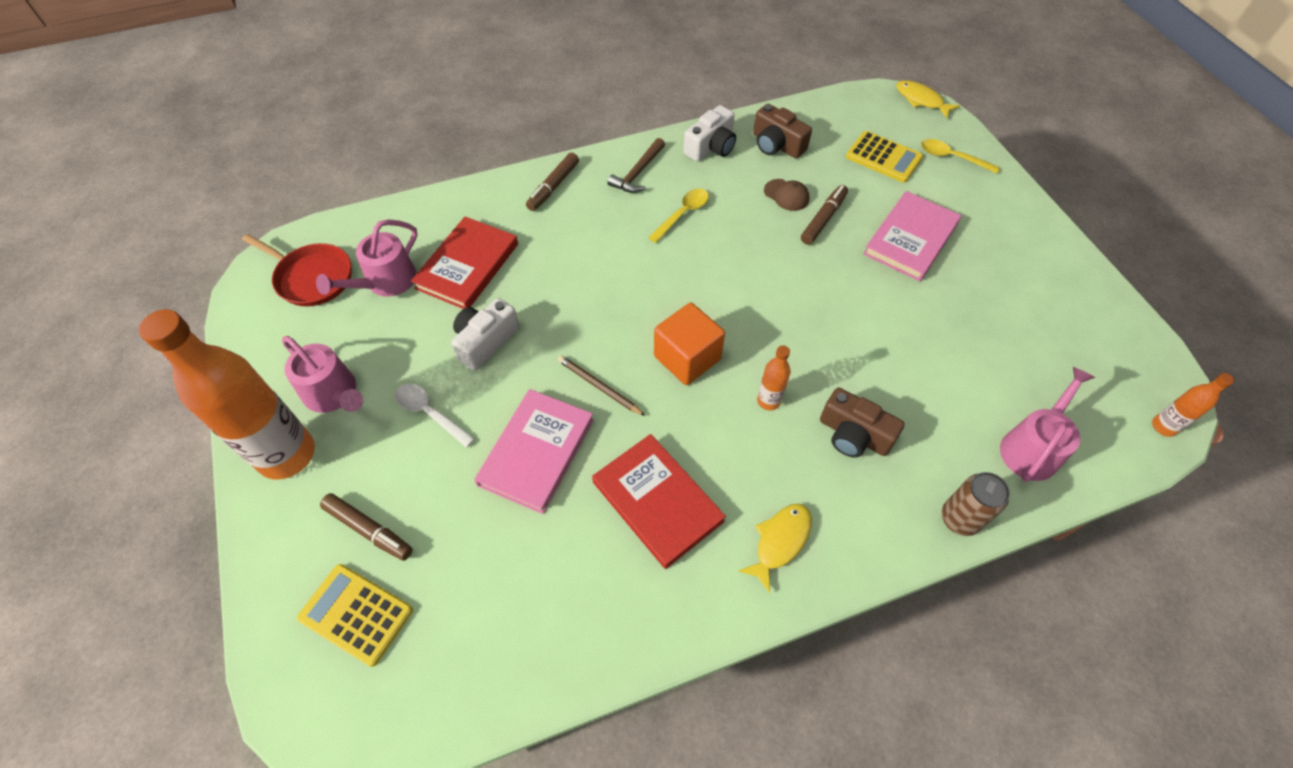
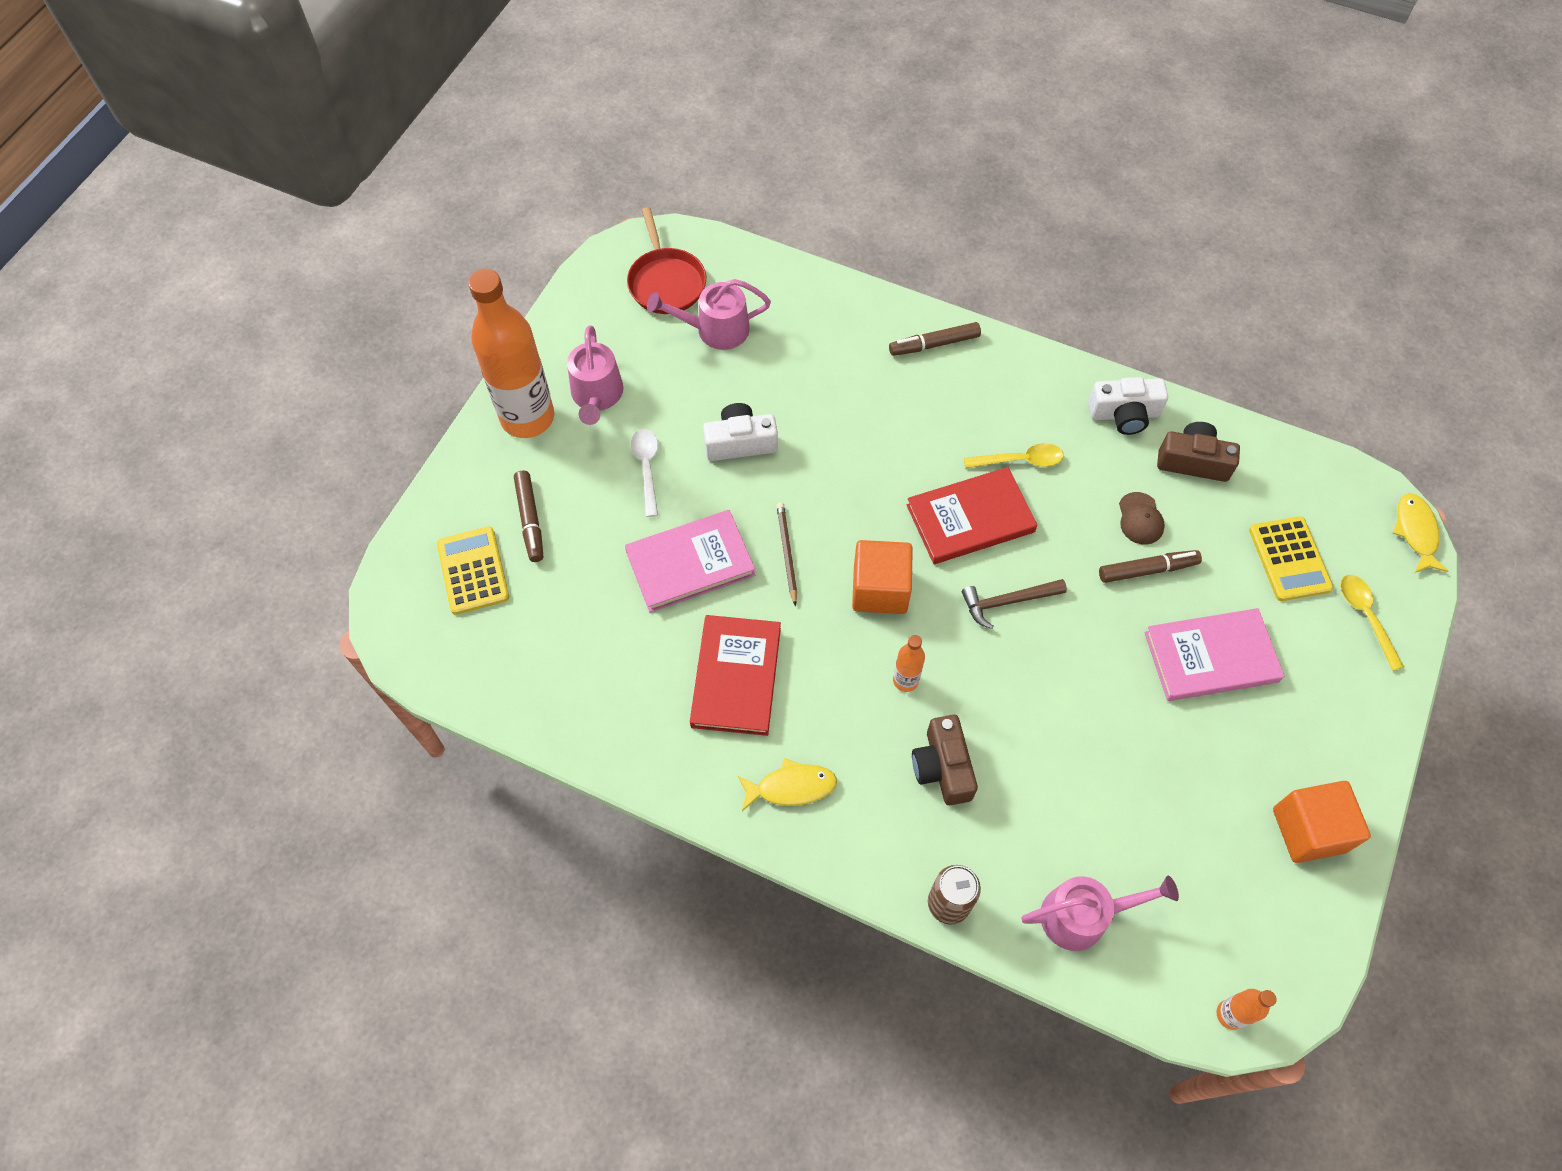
camera: 45 degrees right, 5 degrees up
red book [411,217,518,309] -> red book moved to [907,467,1037,564]
brown hammer [607,138,665,193] -> brown hammer moved to [962,579,1067,629]
brown camera [753,104,812,158] -> brown camera turned 105 degrees clockwise [1157,422,1240,482]
none -> orange cube [1273,781,1371,863]

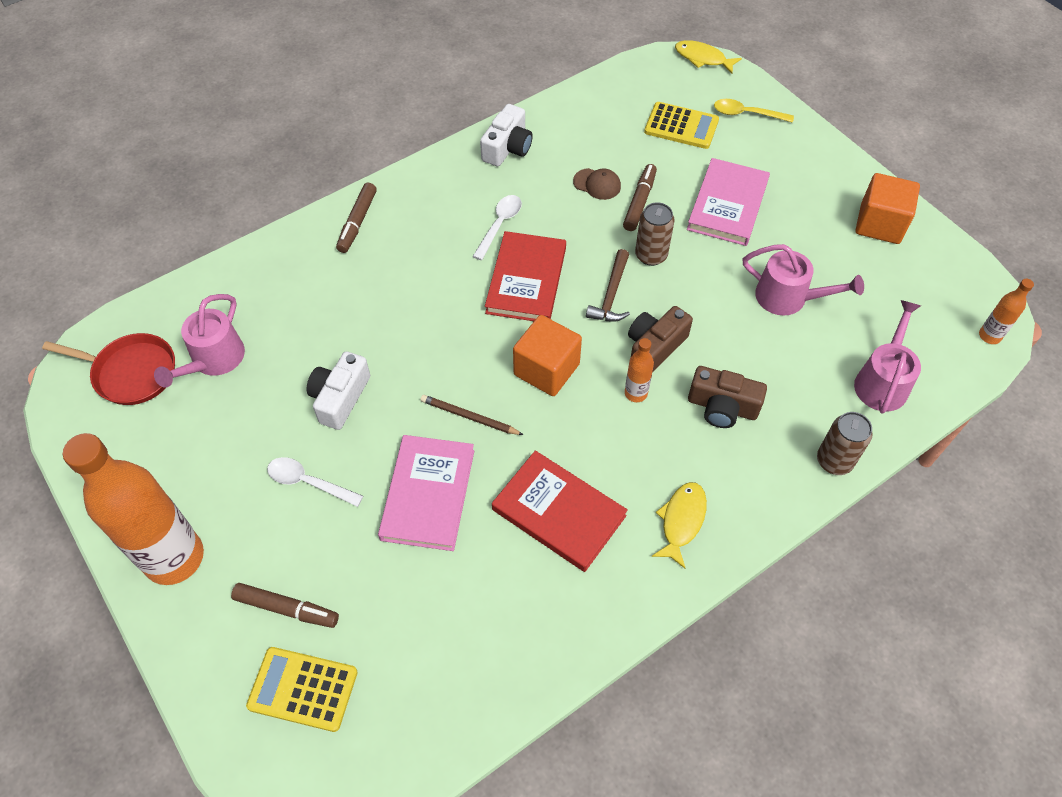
camera: 60 degrees left, 5 degrees down
pink watering can [567,326,624,425] -> pink watering can moved to [743,244,864,316]
yellow spoon [964,443,1064,468] -> white spoon [472,195,522,260]
brown camera [1157,422,1240,482] -> brown camera moved to [628,306,693,372]
none -> brown can [635,202,675,266]

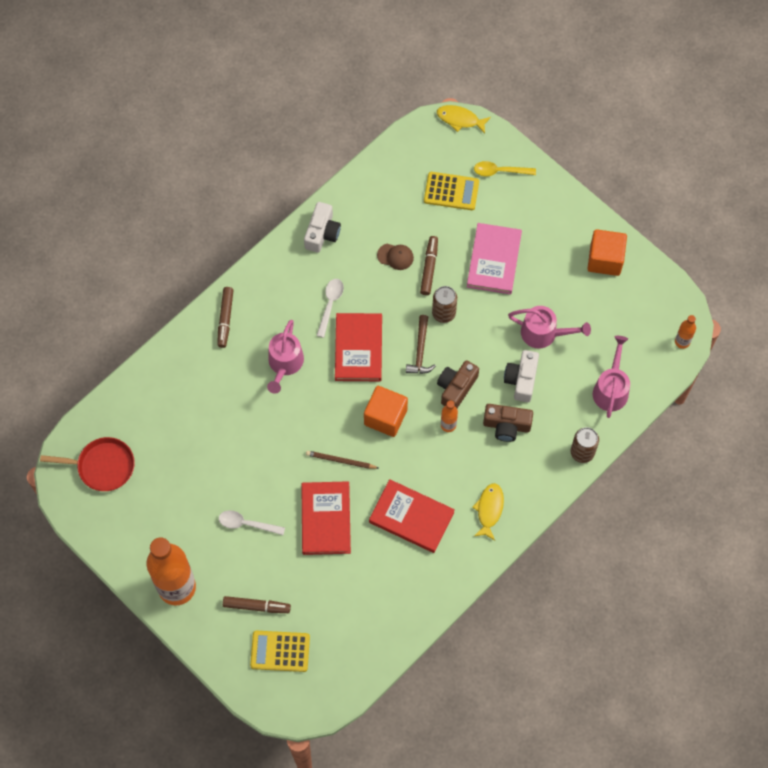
camera: 10 degrees left, 10 degrees up
pink watering can [154,294,245,388] -> pink watering can moved to [267,320,304,394]
white camera [307,352,370,430] -> white camera moved to [504,350,539,402]
pink book [378,435,474,551] -> red book [301,481,351,555]

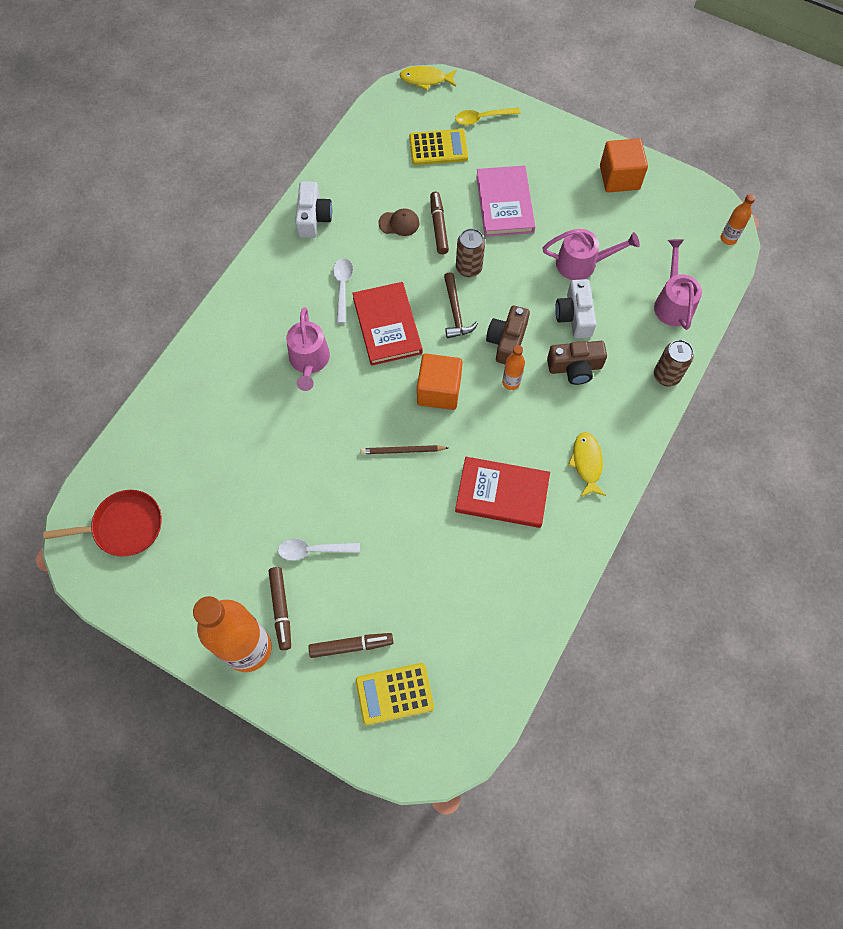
camera: 15 degrees left, 0 degrees up
brown marker [217,287,234,348] -> brown marker moved to [268,567,291,650]
red book [301,481,351,555] -> none

